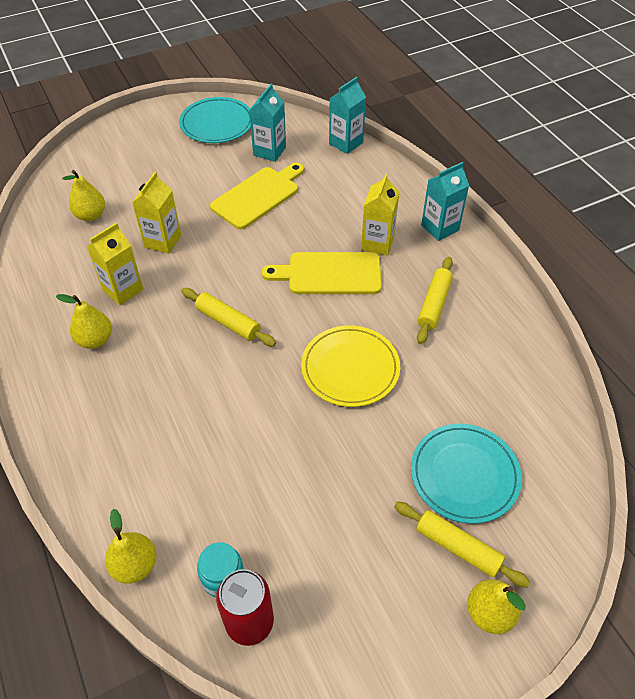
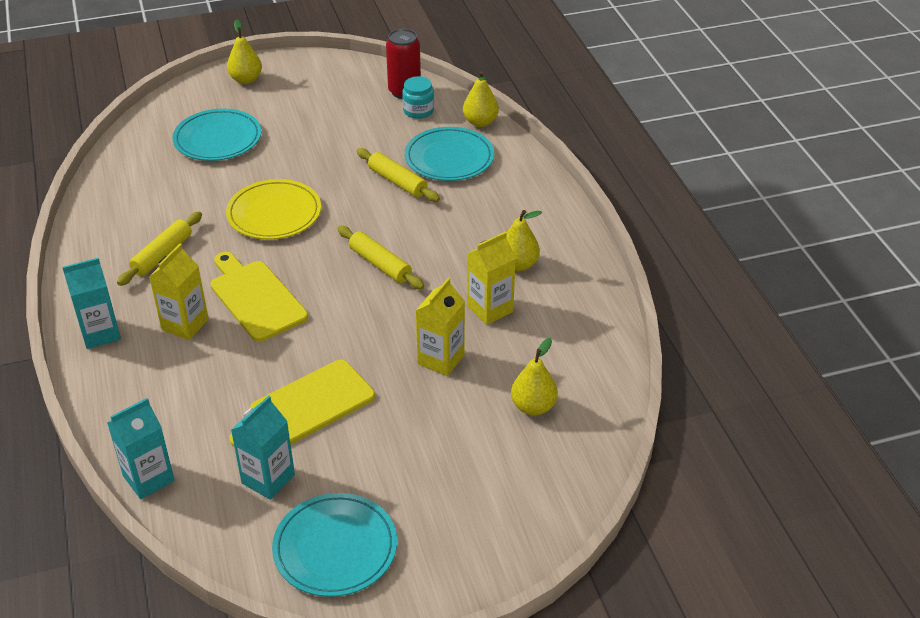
camera: 170 degrees left, 10 degrees down
yellow cutting board [261,252,382,294] -> yellow cutting board turned 135 degrees counterclockwise [210,252,308,342]
yellow rolling pin [394,501,530,588] -> yellow rolling pin moved to [357,148,440,202]
none -> turquoise plate [405,127,494,181]

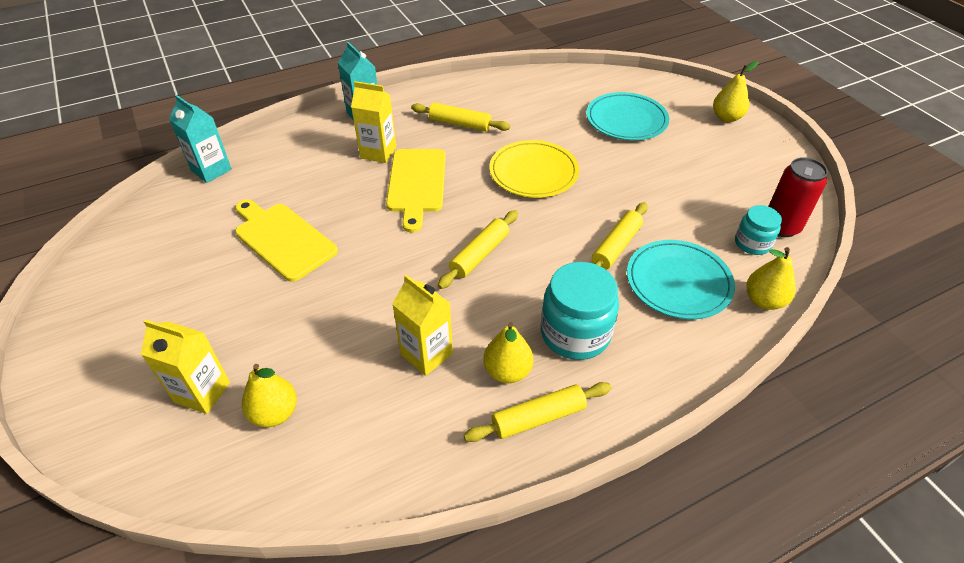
camera: 80 degrees right, 5 degrees up
yellow cutting board [210,252,308,342] -> yellow cutting board turned 135 degrees clockwise [386,149,446,232]
turquoise carton [231,395,295,500] -> none
turquoise plate [272,493,397,597] -> none
yellow carton [416,278,465,376] -> yellow carton moved to [141,320,230,414]
none -> yellow rolling pin [464,382,611,442]
none -> turquoise jar [541,262,619,360]

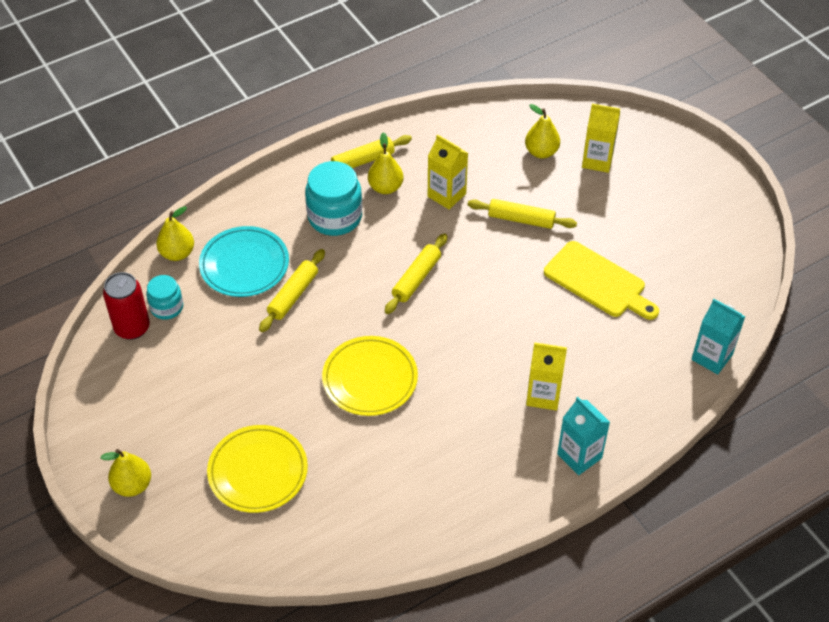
camera: 175 degrees right, 5 degrees up
yellow cutting board [386,149,446,232] -> none
yellow rolling pin [411,102,510,131] -> yellow rolling pin moved to [468,199,577,229]
turquoise plate [586,92,669,140] -> yellow plate [207,425,308,513]

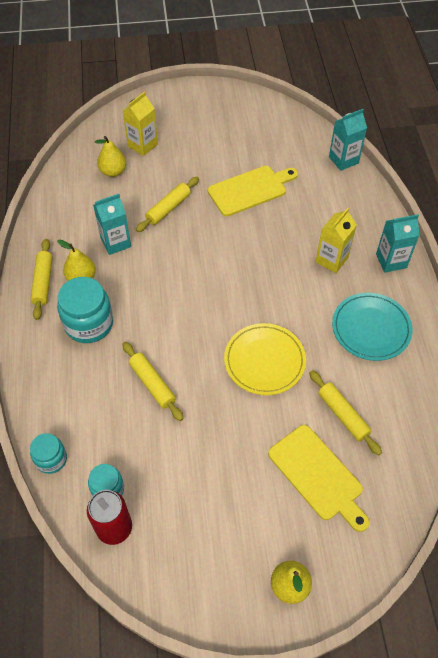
camera: 65 degrees left, 5 degrees up
yellow pear [156,206,194,261] -> turquoise jar [30,433,67,474]
turquoise plate [199,226,289,297] -> turquoise plate moved to [332,293,413,361]
yellow plate [207,425,308,513] -> yellow cutting board [268,425,370,532]
yellow rolling pin [385,233,447,314] -> yellow rolling pin moved to [309,370,382,455]
yellow carton [428,134,468,210] -> turquoise carton [93,194,131,255]

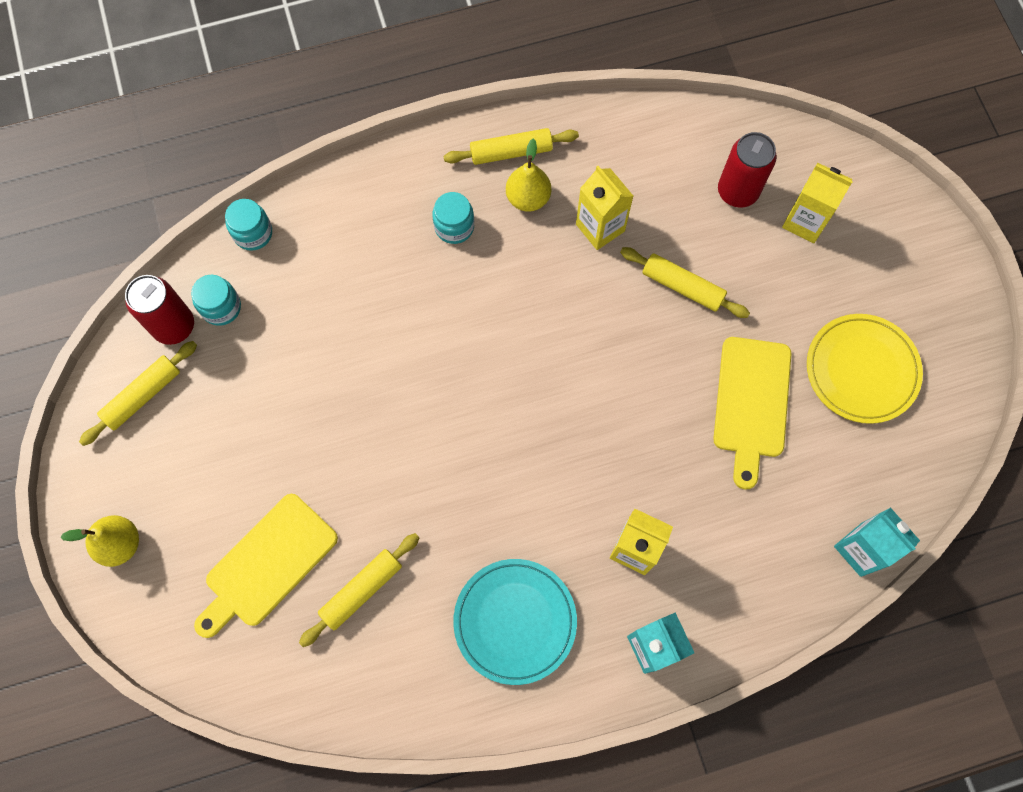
camera: 80 degrees right, 15 degrees up
turquoise jar [57,277,113,343] -> turquoise jar [432,192,474,244], size x0.58
turquoise carton [93,194,131,255] -> yellow carton [576,166,633,250]
yellow pear [95,136,126,177] -> red can [718,132,777,208]
yellow rolling pin [122,342,184,421] -> yellow rolling pin moved to [79,341,197,446]
yellow cutting board [208,166,298,216] -> yellow cutting board turned 45 degrees clockwise [713,337,791,489]
yellow plate [224,323,306,395] -> yellow plate moved to [807,314,923,424]

